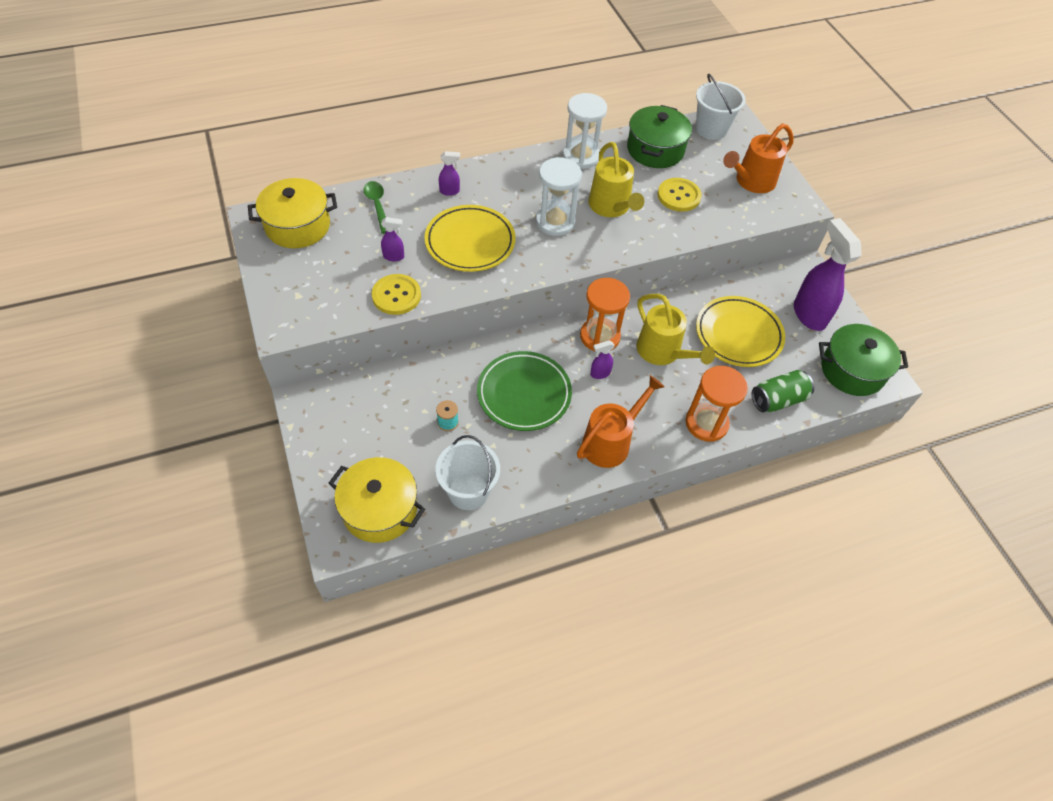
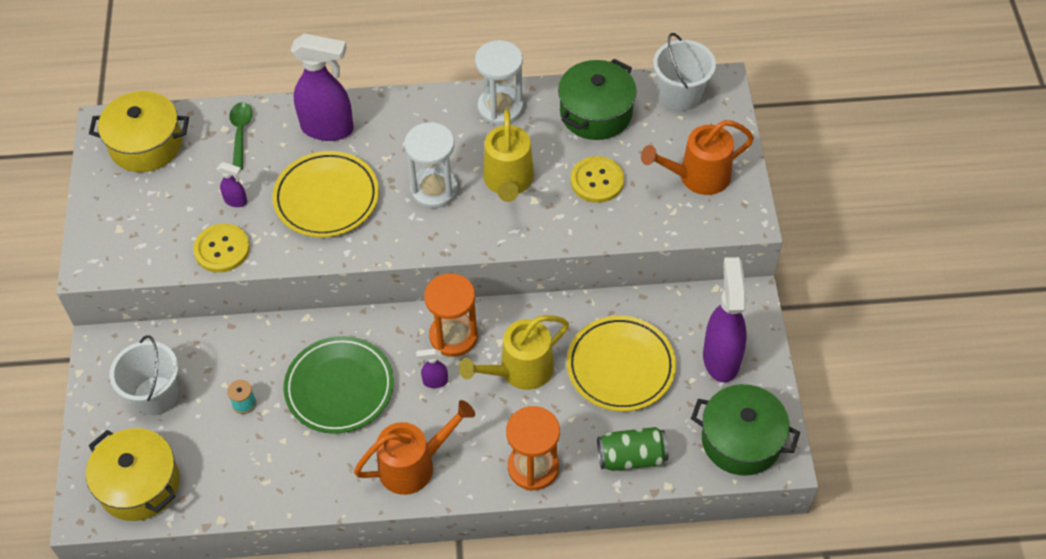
camera: 20 degrees right, 0 degrees up
white bucket [435,435,500,510] -> white bucket moved to [110,335,178,415]
purple spray bottle [439,151,460,196] -> purple spray bottle [291,33,354,141], size x2.28
yellow watering can [636,294,715,365] -> yellow watering can turned 75 degrees clockwise [459,315,569,390]

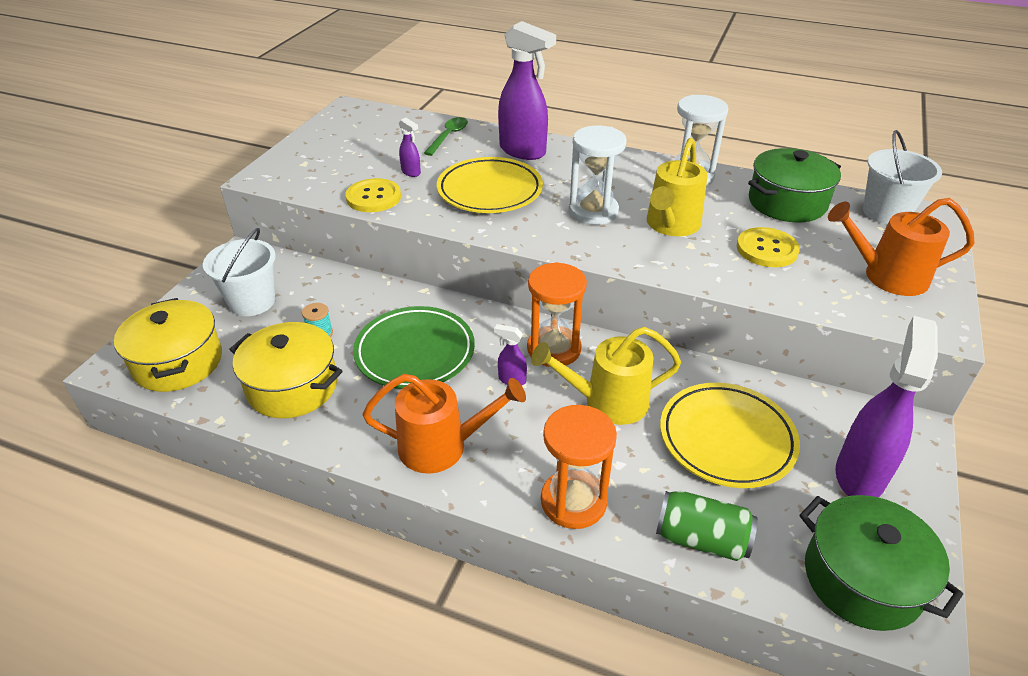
camera: 25 degrees right, 15 degrees down
yellow pot [89,91,189,172] -> yellow pot moved to [229,322,342,418]

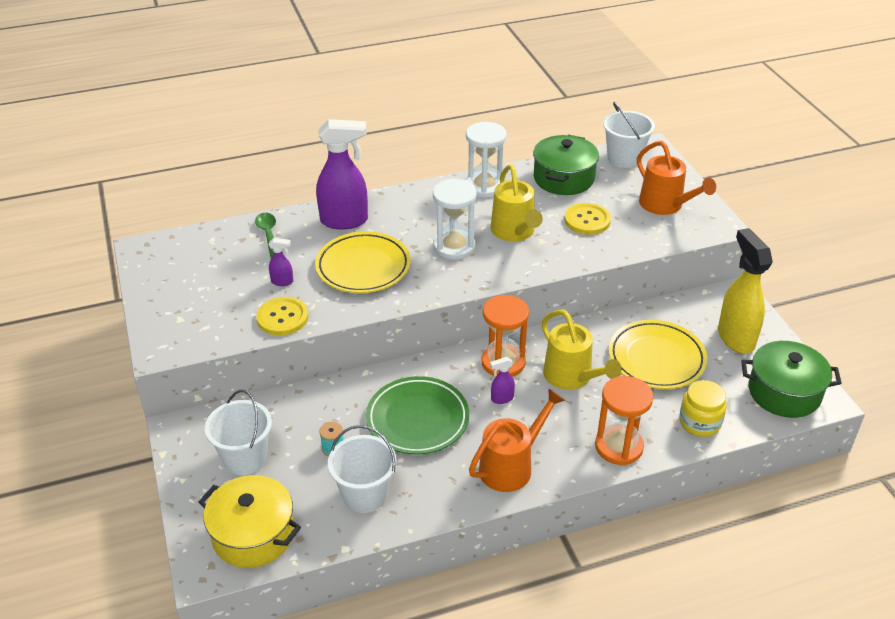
camera: 40 degrees left, 0 degrees up
yellow pot [229,322,342,418] -> white bucket [328,425,397,513]
yellow watering can [531,327,681,425] -> yellow watering can turned 75 degrees counterclockwise [542,310,621,390]
green can [656,490,758,561] -> yellow jar [679,380,727,437]
orange watering can [828,198,975,296] -> orange watering can turned 90 degrees counterclockwise [637,141,716,215]
purple spray bottle [835,316,938,498] -> yellow spray bottle [718,228,773,353]

